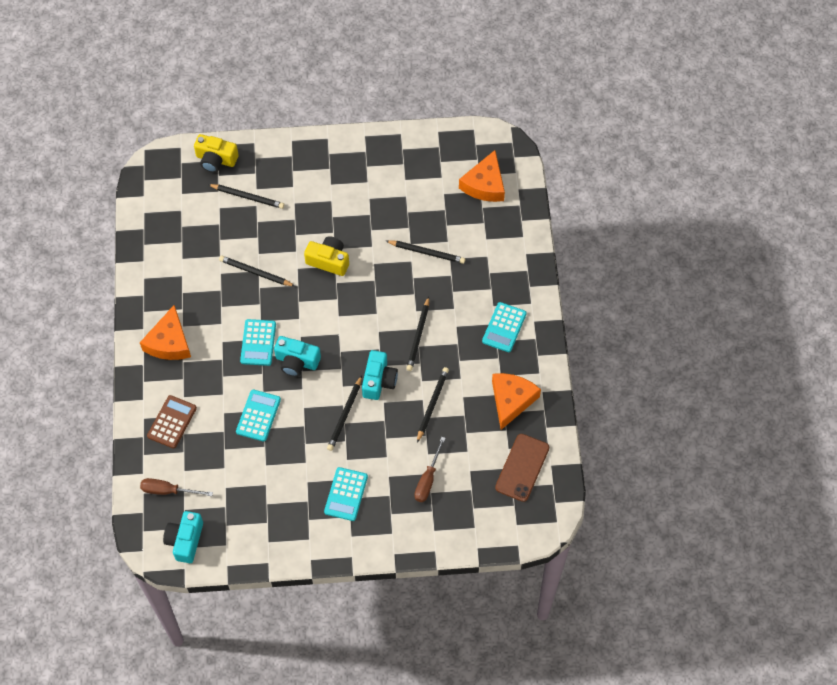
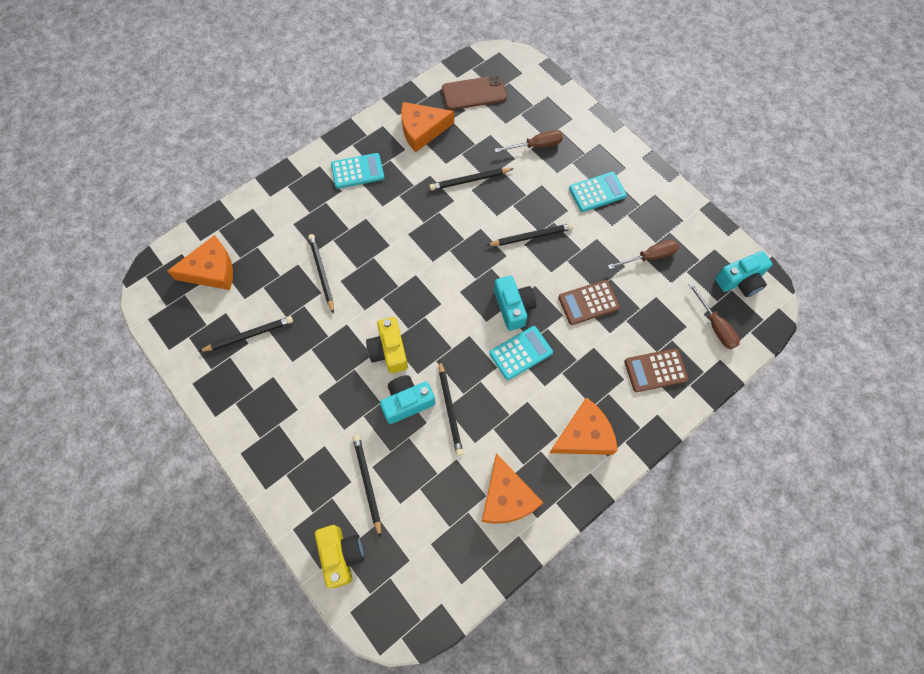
camera: 125 degrees left, 5 degrees up
turquoise calculator [236,390,281,442] -> brown calculator [558,280,620,325]
turquoise camera [362,350,398,400] -> turquoise camera moved to [380,375,435,424]
black pencil [406,297,429,371] -> black pencil moved to [199,316,293,352]
none -> orange cheese [482,453,543,524]
none -> brown screwdriver [608,240,679,269]

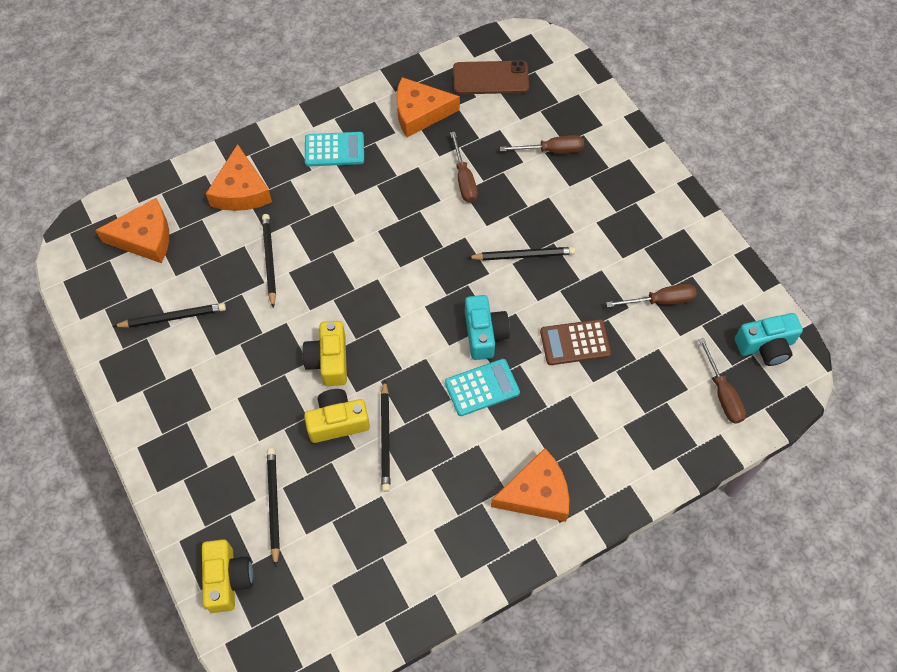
camera: 10 degrees right, 5 degrees down
turquoise camera [380,375,435,424] -> yellow camera [304,389,370,443]
black pencil [430,168,513,190] -> brown screwdriver [450,132,478,203]
orange cheese [482,453,543,524] -> orange cheese moved to [206,144,272,211]
turquoise calculator [569,172,627,212] -> none
brown calculator [624,348,689,392] -> none

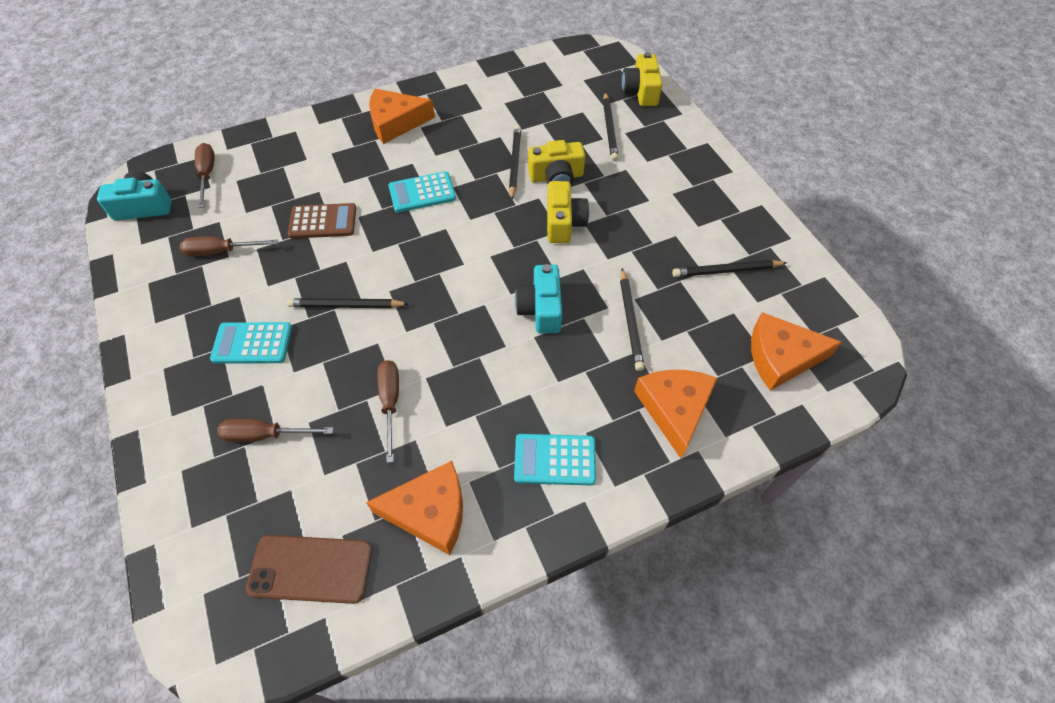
camera: 175 degrees left, 5 degrees down
turquoise camera [465,295,510,360] -> turquoise camera moved to [515,264,562,334]
none -> turquoise calculator [210,322,292,364]

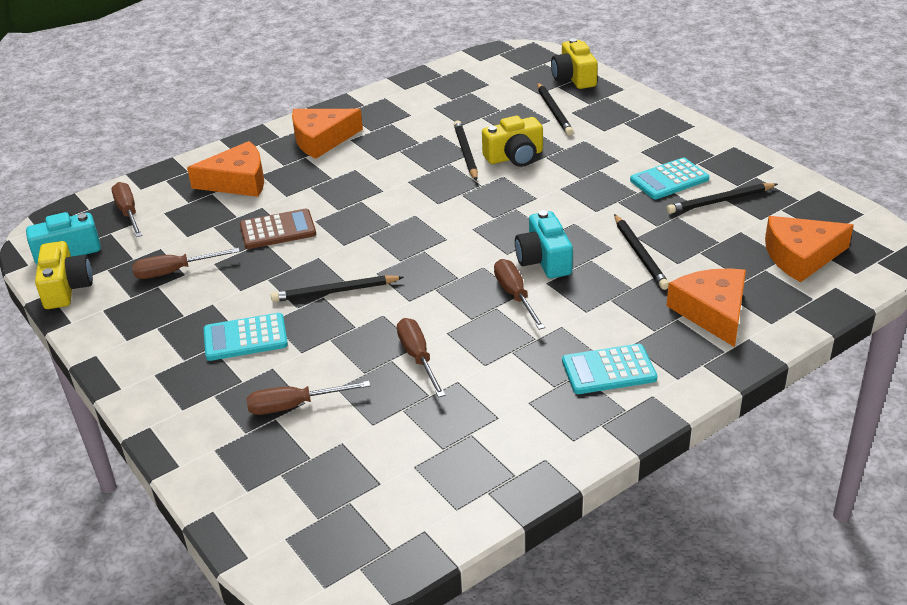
camera: 10 degrees left, 20 degrees down
brown phone [246,535,372,604] -> none
orange cheese [366,461,463,555] -> orange cheese moved to [187,141,264,197]
turquoise calculator [388,171,456,213] -> turquoise calculator moved to [630,158,709,199]
yellow camera [547,181,589,243] -> yellow camera moved to [35,241,93,309]
none -> brown screwdriver [494,259,545,330]

